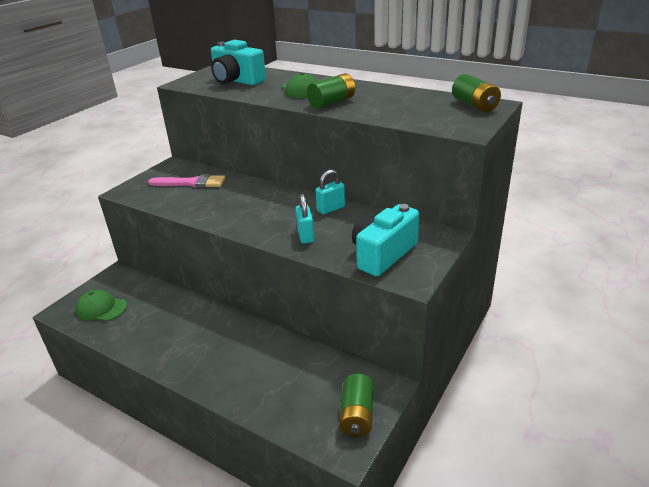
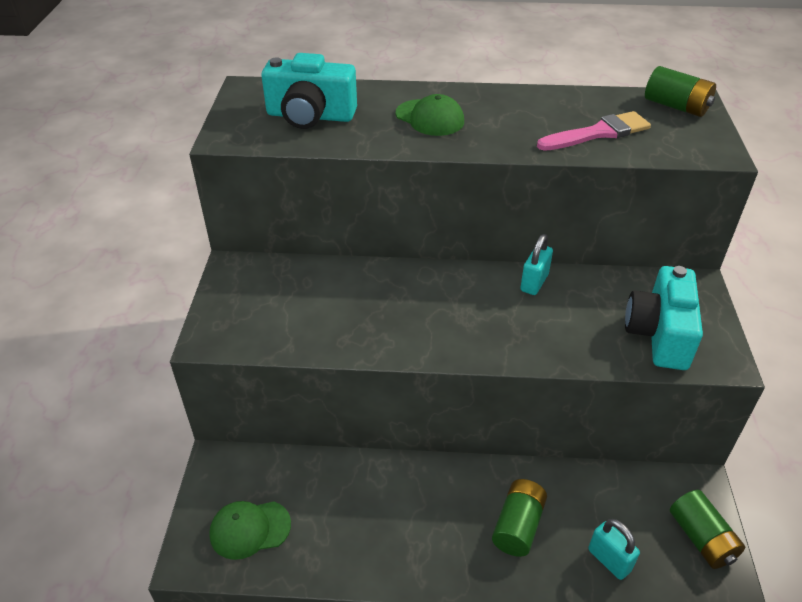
camera: 30 degrees left, 10 degrees up
pink brush [148,174,225,188] -> pink brush moved to [537,111,651,151]
turquoise padlock [295,194,314,244] -> turquoise padlock moved to [588,519,640,580]
green battery [307,73,356,109] -> green battery moved to [492,479,547,557]

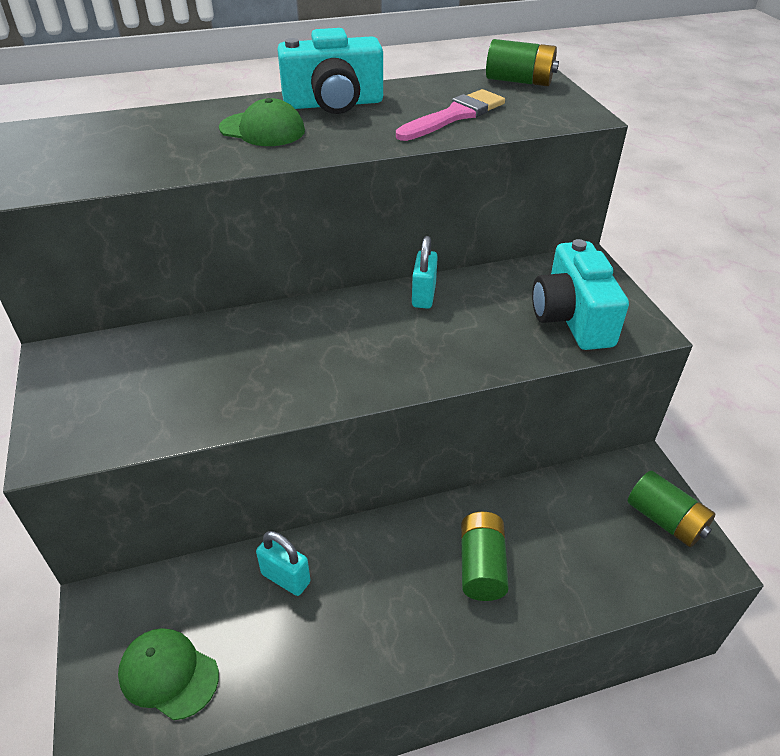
camera: 20 degrees left, 0 degrees up
green cap [209,501,291,560] -> green cap turned 60 degrees clockwise [118,628,219,720]
turquoise camera [261,53,357,129] -> turquoise camera moved to [277,28,383,114]
turquoise padlock [588,519,640,580] -> turquoise padlock moved to [256,531,311,596]

